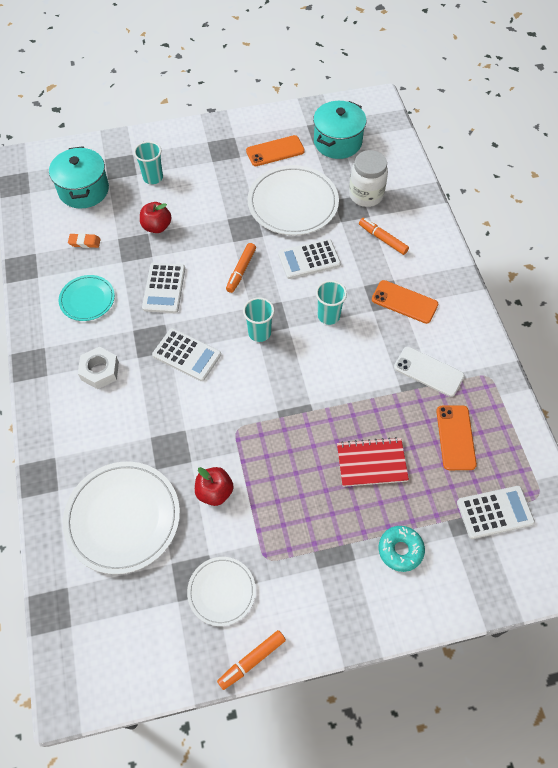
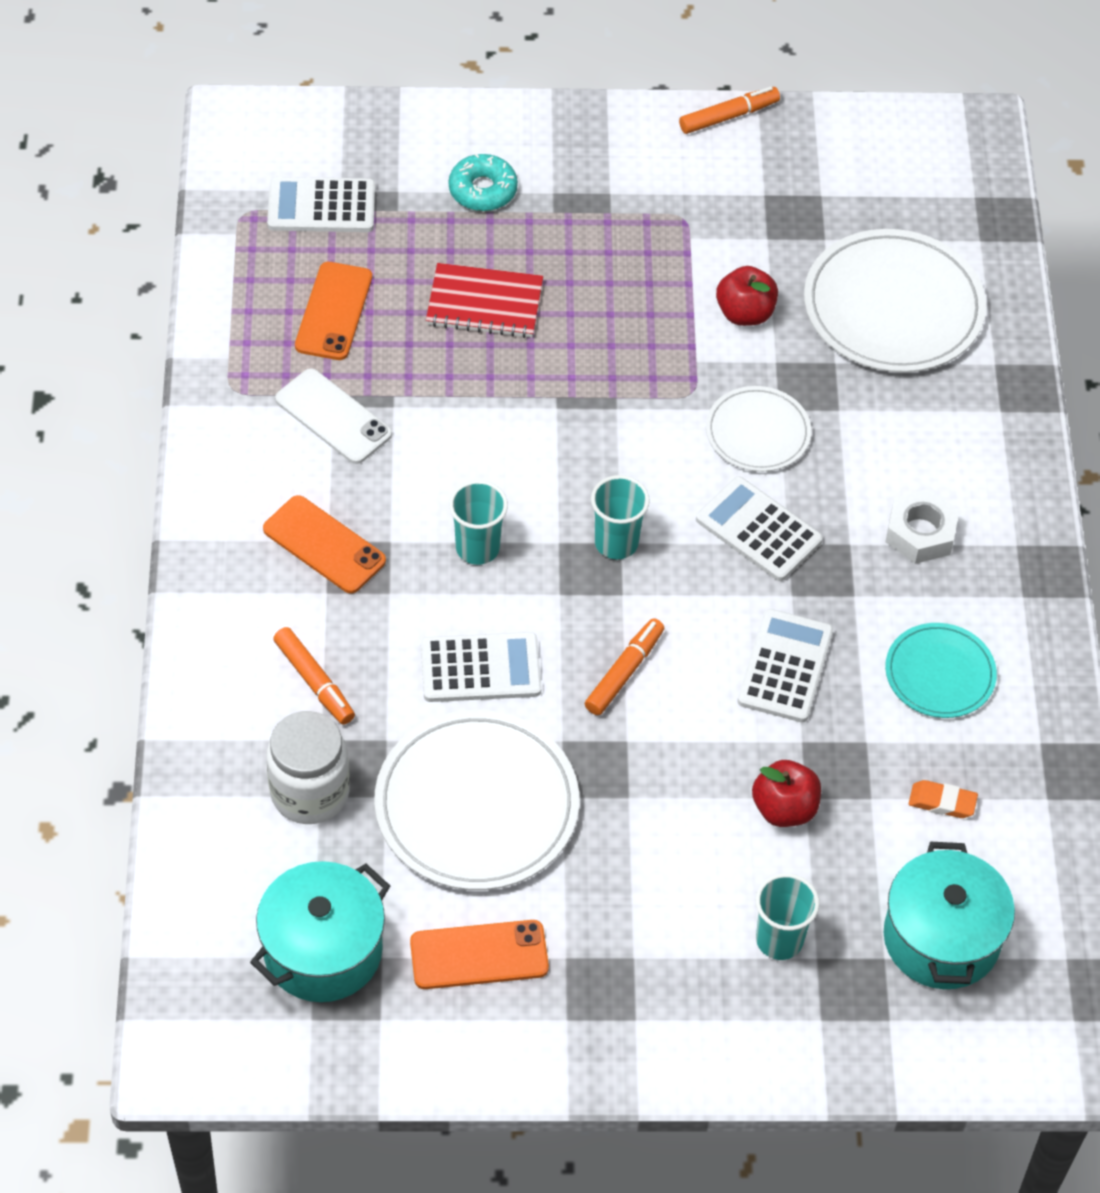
camera: 170 degrees left, 5 degrees down
white plate [187,557,256,626] -> white plate moved to [706,386,811,472]

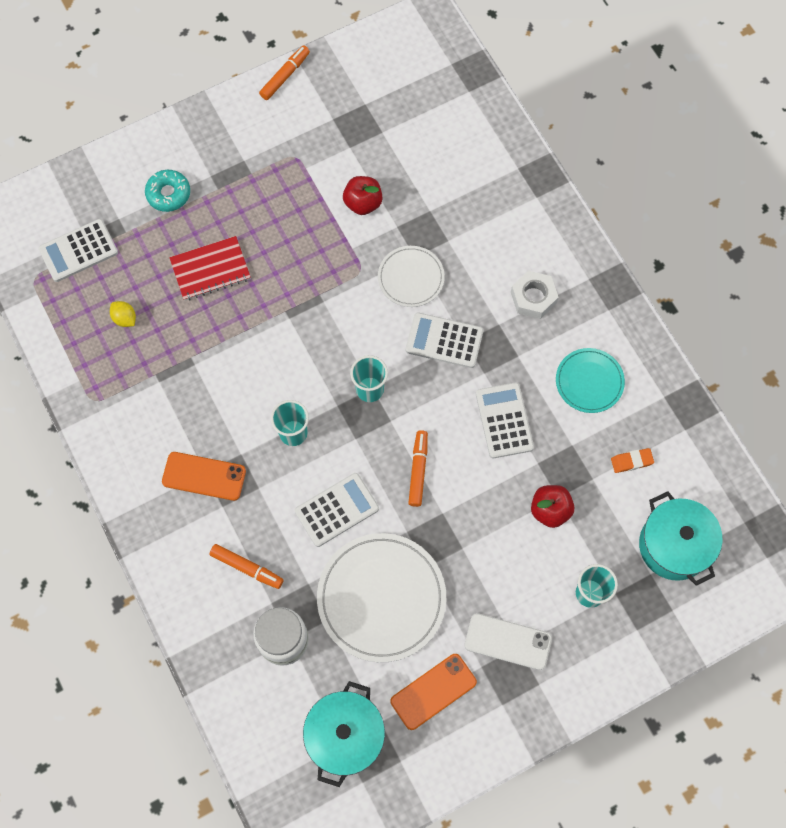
camera: 25 degrees left, 15 degrees up
white phone [275,368,392,464] -> white phone moved to [465,613,552,670]
orange phone [295,262,372,360] -> yellow lemon [110,301,136,327]
white plate [804,229,986,372] -> none

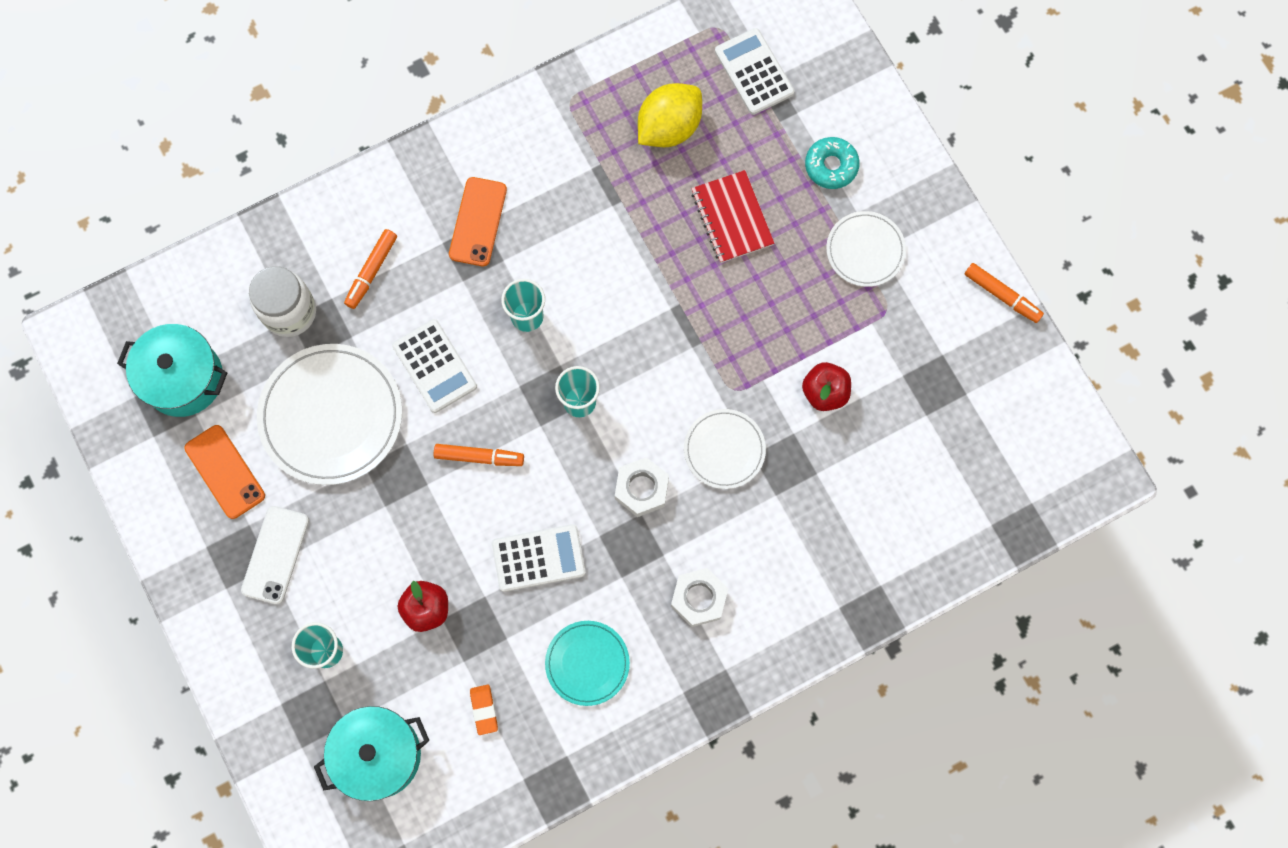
camera: 90 degrees right, 5 degrees up
yellow lemon [110,301,136,327] -> yellow lemon [638,83,702,147], size x2.11
white calculator [406,312,483,368] -> white nut [615,457,669,517]
none -> white plate [826,211,906,287]

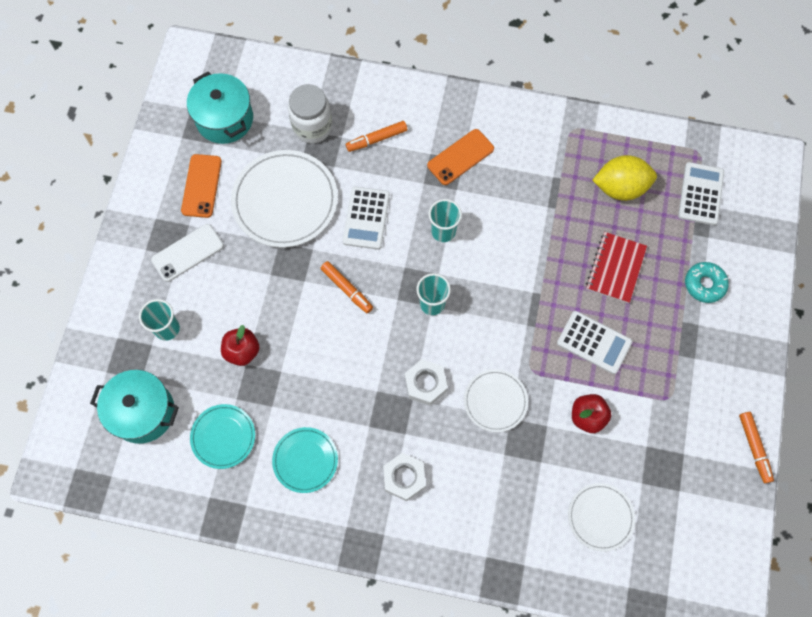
camera: 40 degrees right, 5 degrees down
orange eraser [470,684,498,735] -> turquoise plate [190,404,255,469]
white calculator [492,524,586,592] -> white calculator moved to [557,311,632,374]
white plate [826,211,906,287] -> white plate moved to [568,483,635,552]

